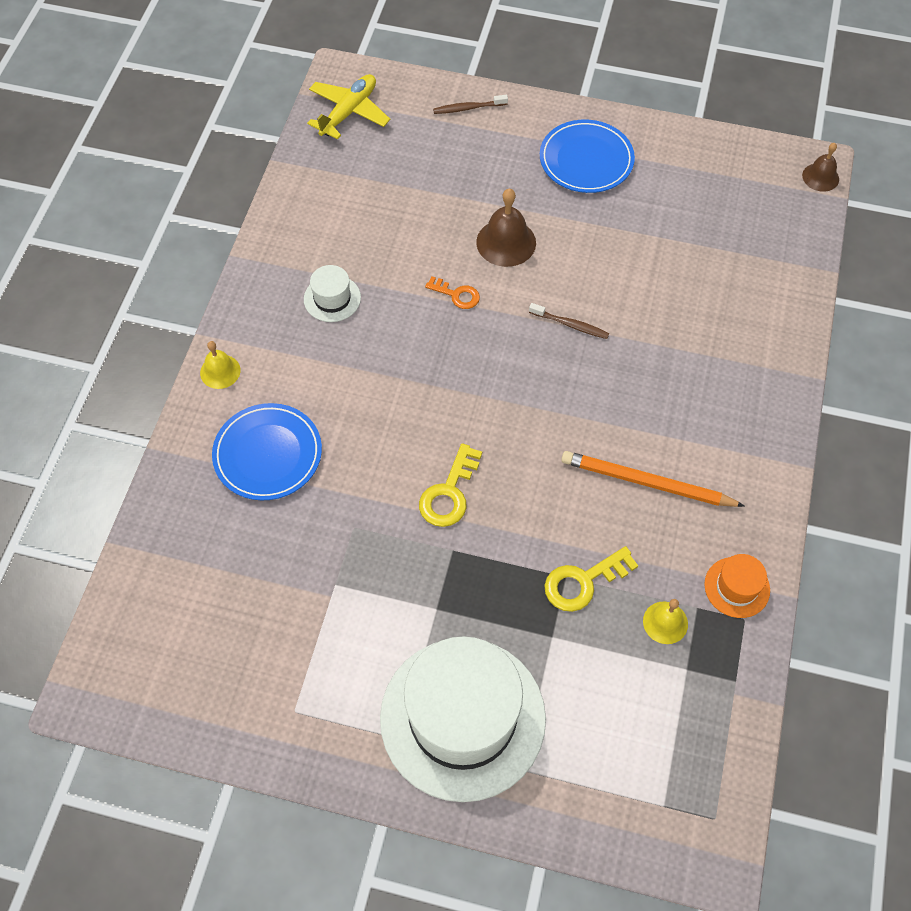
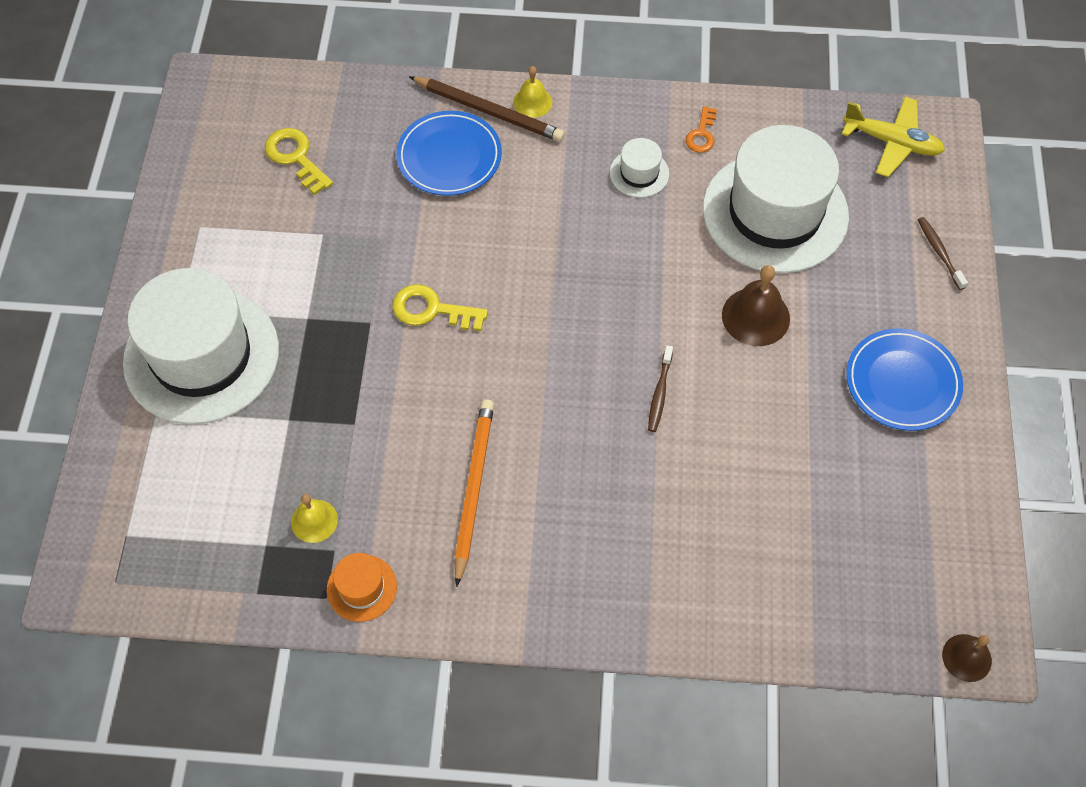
camera: 80 degrees right, 0 degrees up
orange key [425,276,480,309] -> orange key moved to [685,106,717,153]
yellow key [544,546,638,612] -> yellow key moved to [265,128,333,195]
none -> brown pencil [409,76,565,142]
none -> white hat [703,125,849,273]

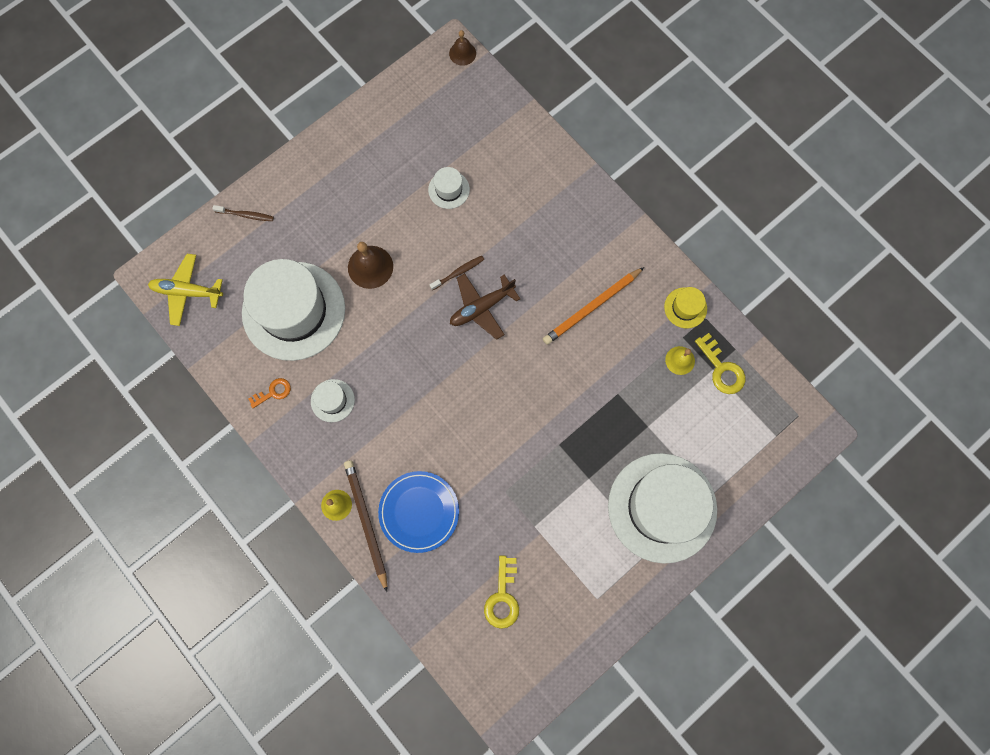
camera: 135 degrees left, 15 degrees up
orange hat [327,553,397,622] -> yellow hat [664,287,707,328]
yellow key [392,284,488,331] -> yellow key moved to [695,333,745,394]
yellow plane [842,97,945,177] -> yellow plane turned 60 degrees counterclockwise [148,254,223,326]
blue plate [846,328,963,431] -> none
brown toothbrush [918,217,968,290] -> brown toothbrush turned 105 degrees counterclockwise [212,205,274,221]
none -> white hat [428,167,470,209]
none -> brown plane [450,273,520,340]

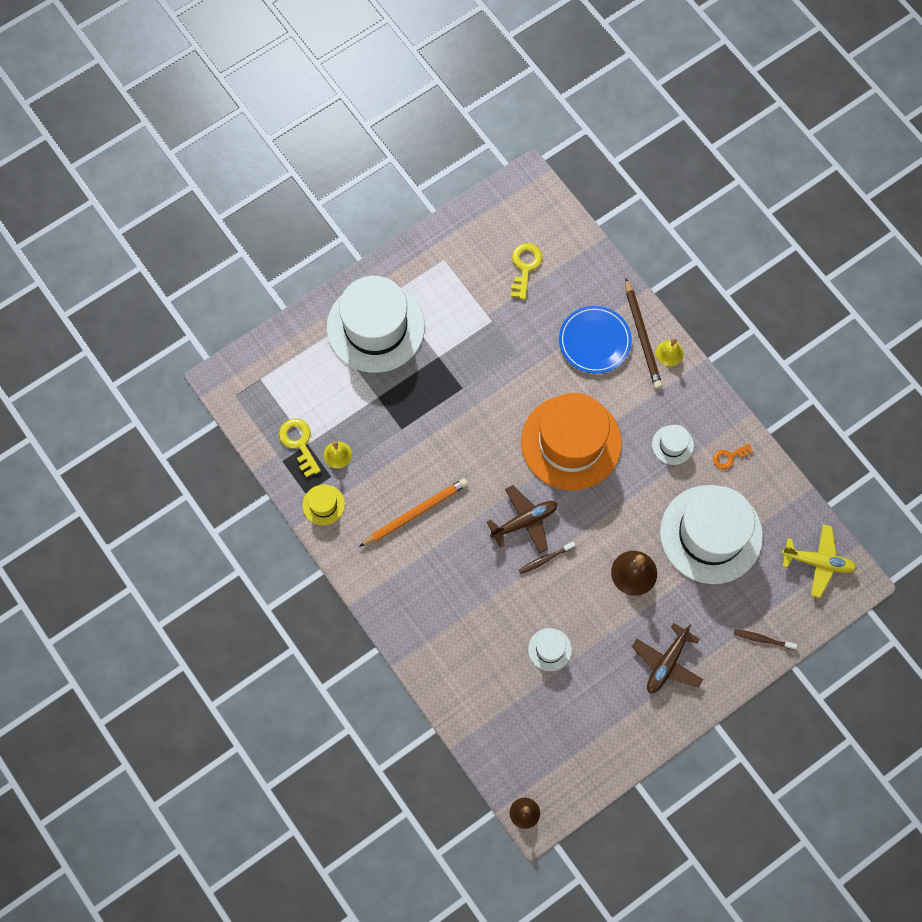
camera: 175 degrees left, 5 degrees down
none -> orange hat [521,393,622,490]
none -> brown plane [632,623,703,693]

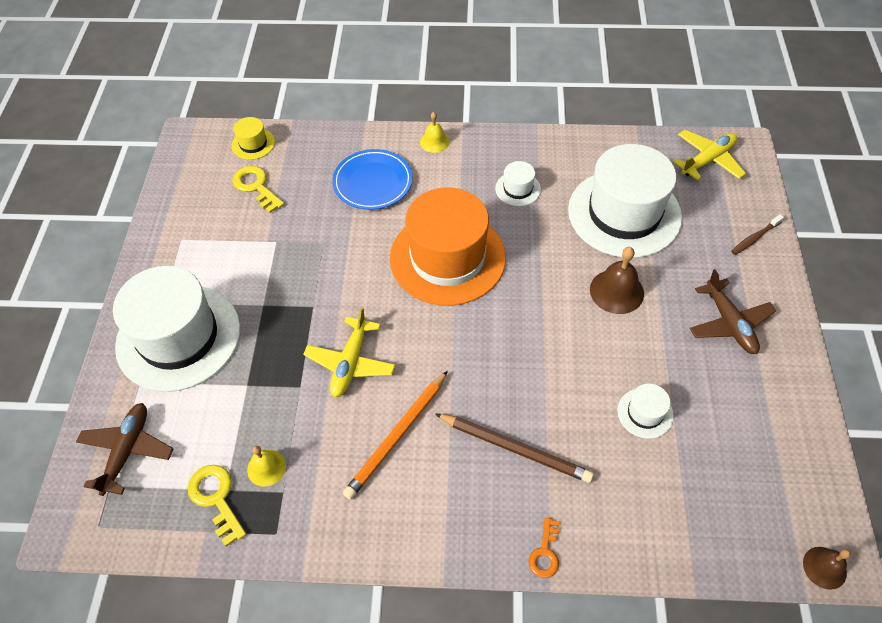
camera: 50 degrees left, 15 degrees down
yellow key [279,419,321,478] -> yellow key turned 45 degrees clockwise [188,465,246,546]
yellow hat [302,484,345,525] -> yellow hat moved to [231,117,275,160]
orange pencil [359,478,468,547] -> orange pencil turned 150 degrees counterclockwise [343,371,448,500]
brown plane [487,485,558,554] -> brown plane moved to [76,403,173,496]
brown toothbrush [519,542,575,574] -> none
brown pencil [625,278,662,389] -> brown pencil moved to [435,413,594,483]
orange key [713,443,753,470] -> orange key moved to [528,518,559,578]
none -> yellow plane [303,307,395,397]

